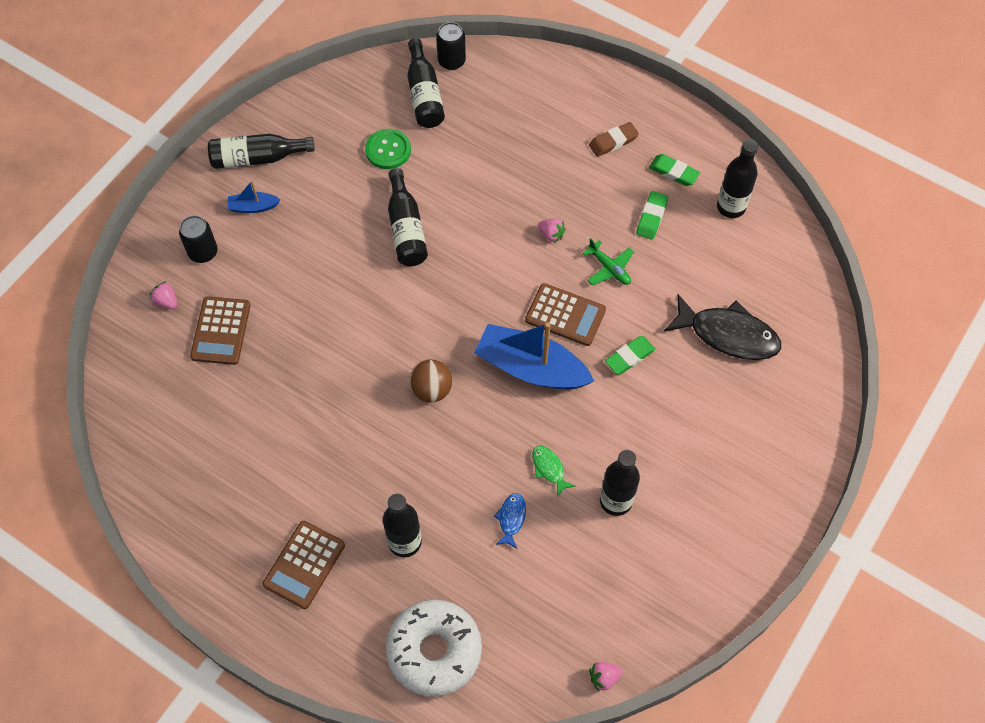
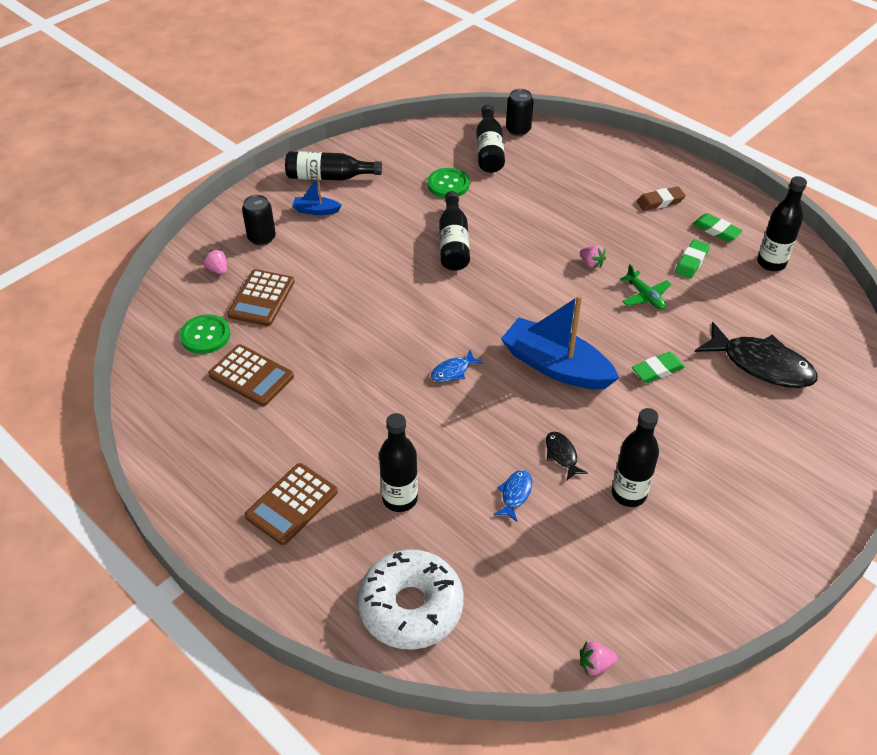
camera: 10 degrees right, 15 degrees down
brown ball [409,359,453,403] -> blue fish [431,350,483,382]
brown calculator [525,283,606,346] -> brown calculator moved to [208,344,294,406]
green fish [532,446,575,497] -> black fish [546,432,588,480]
none -> green button [180,314,230,354]

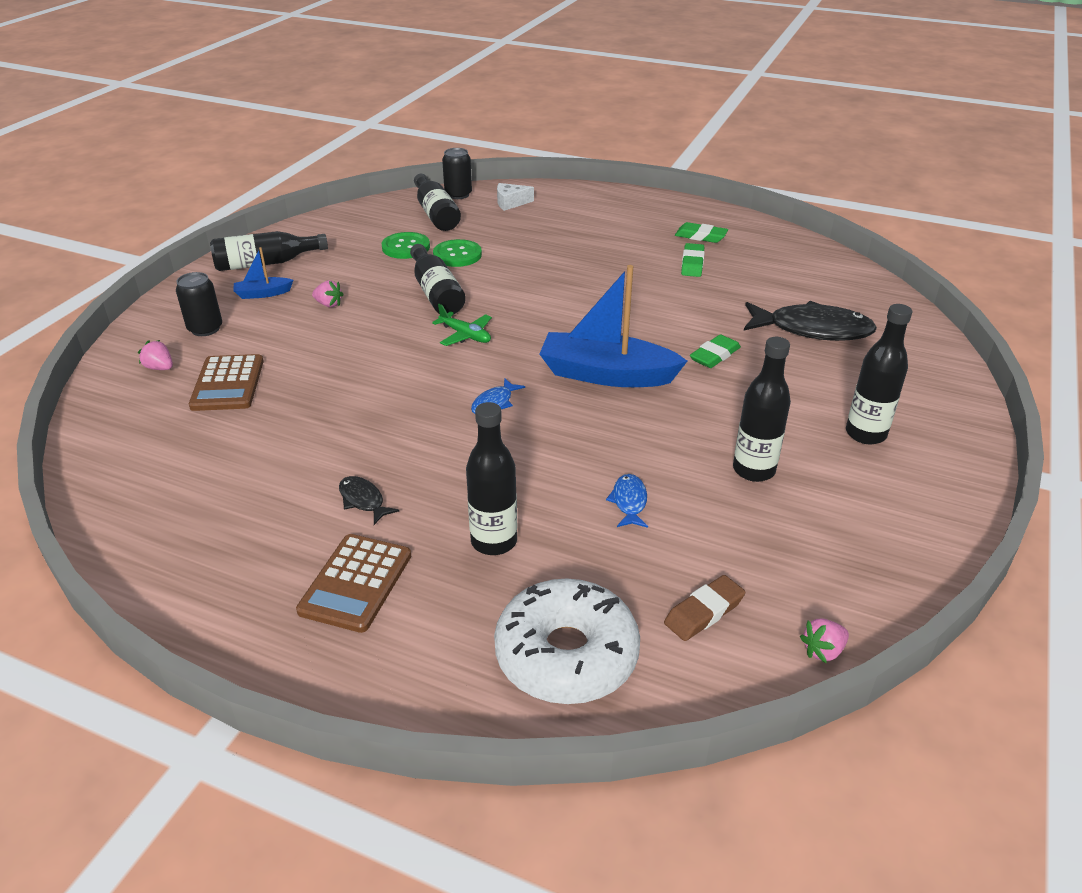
camera: 20 degrees left, 10 degrees down
green button [180,314,230,354] -> green button moved to [433,239,482,267]
brown calculator [208,344,294,406] -> none
black fish [546,432,588,480] -> black fish moved to [339,476,399,525]
pink strawberry [580,245,606,268] -> pink strawberry moved to [312,280,344,307]
green plane [620,264,672,310] -> green plane moved to [432,304,492,346]
brown eraser [637,186,686,211] -> brown eraser moved to [664,575,745,641]
black bottle [757,176,807,271] -> black bottle moved to [846,304,912,444]
none -> white cheese [497,183,534,211]

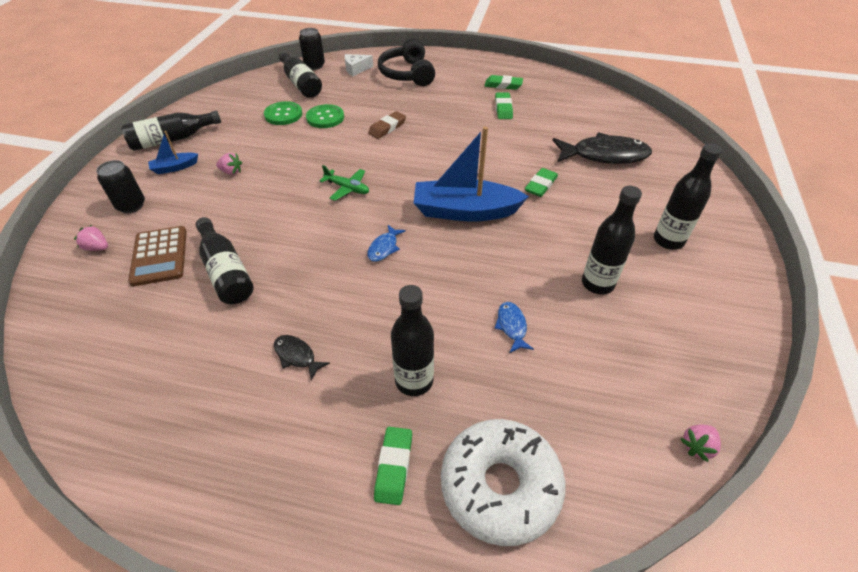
camera: 10 degrees left, 10 degrees up
brown calculator [296,534,411,633] -> none
black bottle [410,244,466,314] -> black bottle moved to [195,217,254,304]
brown eraser [664,575,745,641] -> brown eraser moved to [368,111,406,139]
none -> green eraser [374,427,412,505]
none -> black headphones [378,38,435,86]

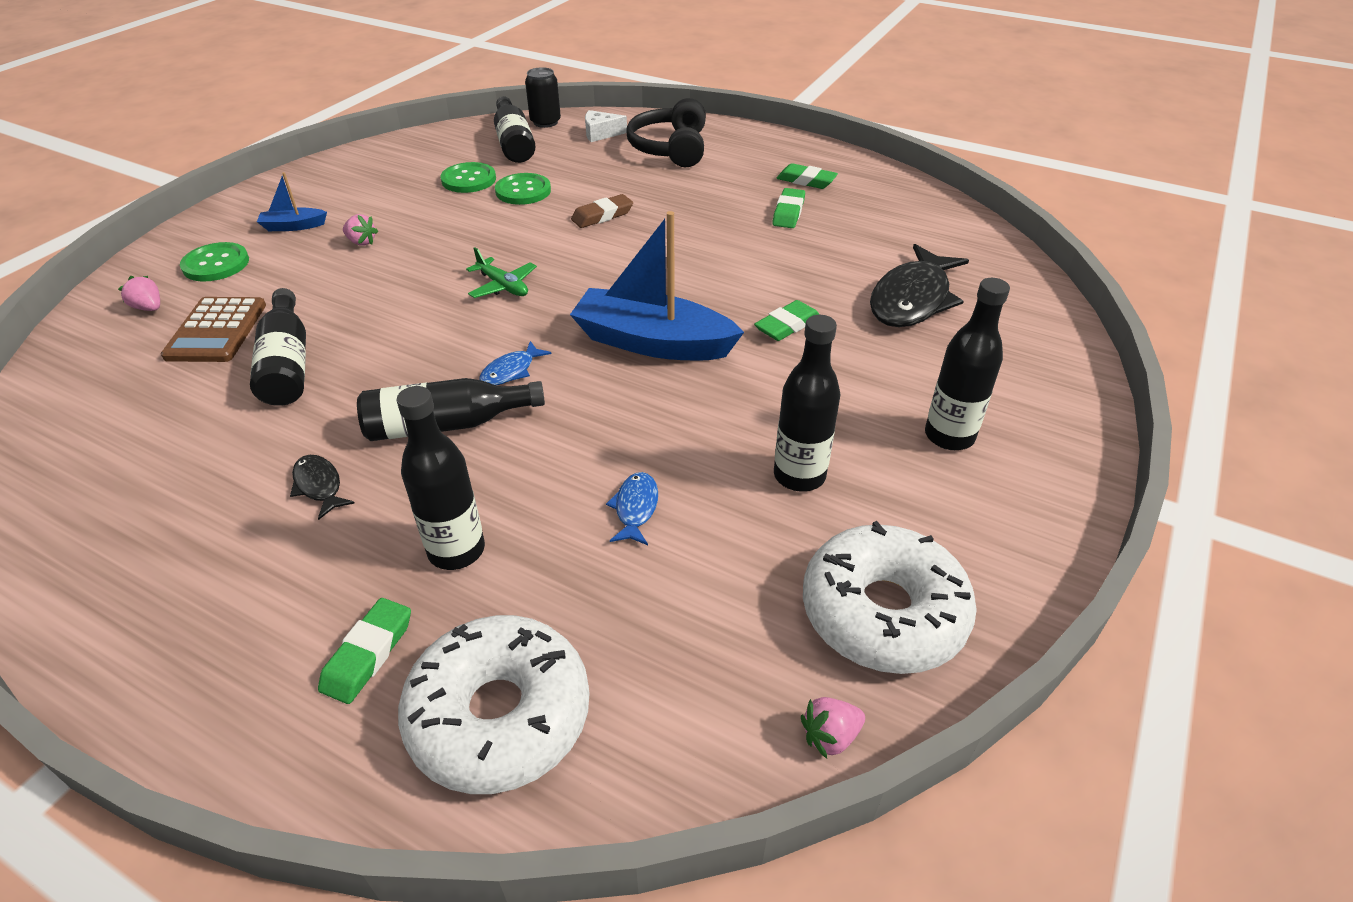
camera: 15 degrees right, 5 degrees down
black can [96,160,145,213] -> green button [180,242,249,282]
black bottle [121,111,221,151] -> black bottle moved to [357,378,545,441]
black fish [553,132,652,164] -> black fish turned 105 degrees clockwise [870,244,969,327]
none -> white donut [803,521,977,674]

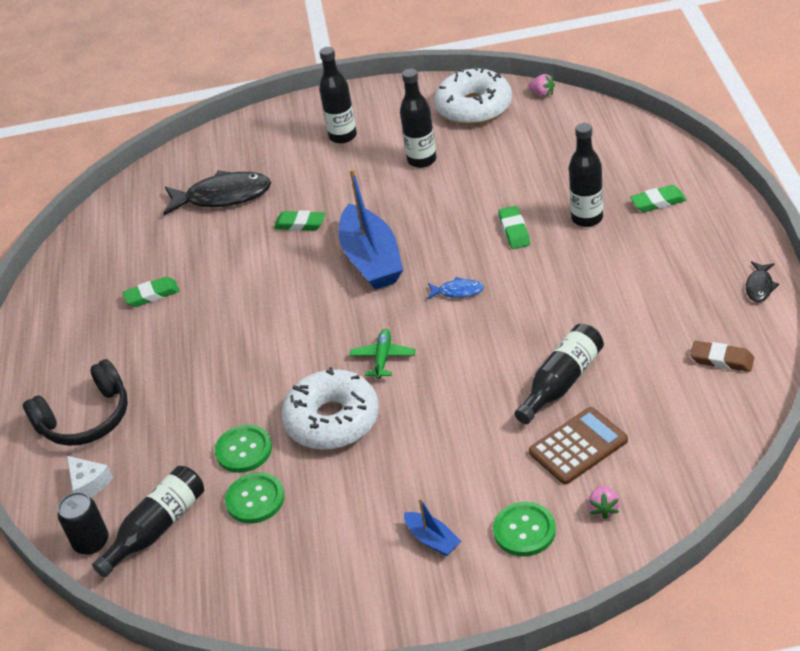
camera: 120 degrees left, 0 degrees up
black fish [290,455,355,520] -> black fish moved to [746,261,779,302]
pink strawberry [343,214,378,246] -> none
black bottle [357,378,545,441] -> none
white donut [398,615,590,794] -> white donut moved to [281,367,379,450]
brown eraser [571,194,633,228] -> brown eraser moved to [690,341,754,372]
blue fish [606,472,658,545] -> none
green eraser [776,163,838,189] -> green eraser moved to [499,206,530,249]

